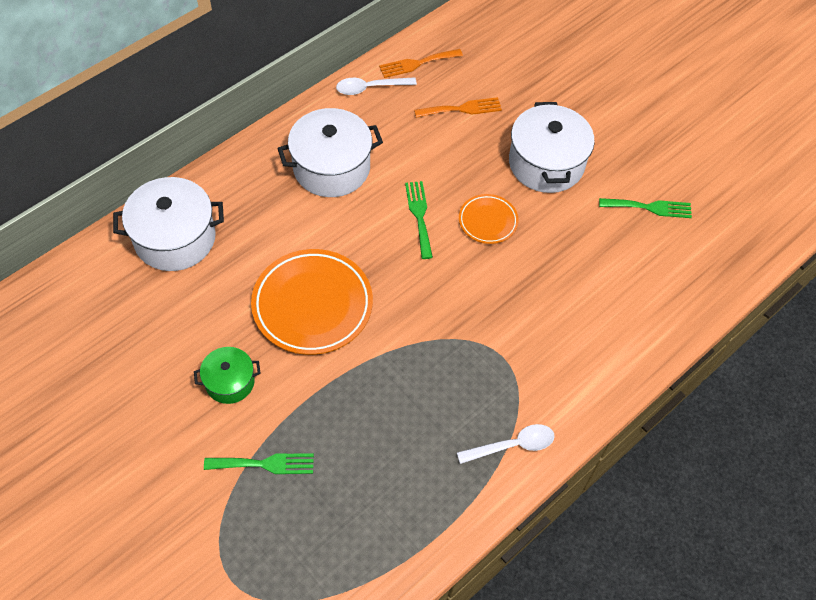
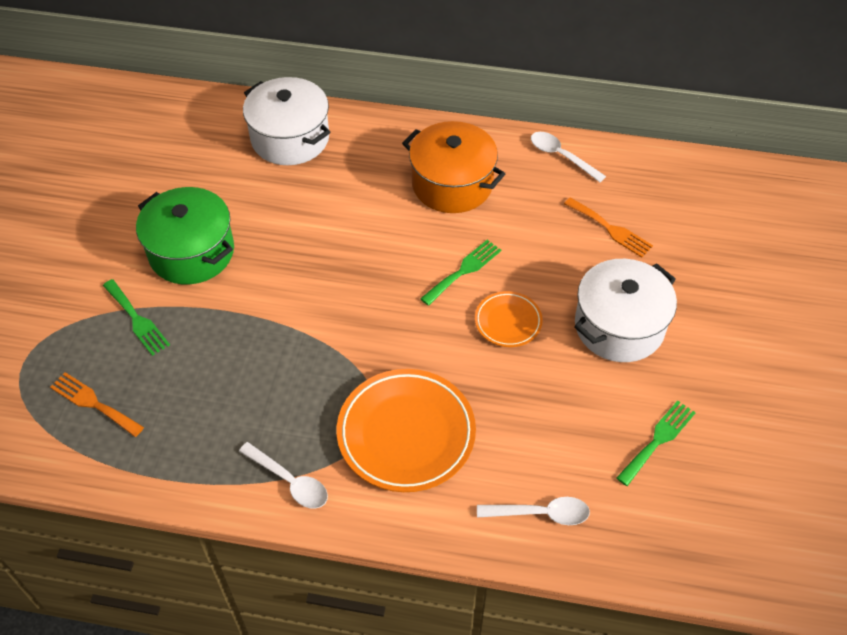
camera: 55 degrees right, 5 degrees down
green pot [194,347,261,404] -> green pot [136,187,234,285], size x1.79
orange plate [251,249,373,355] -> orange plate moved to [337,369,476,492]
white pot [277,108,383,197] -> orange pot [402,121,506,213]
orange fork [379,49,463,78] -> orange fork moved to [50,372,144,437]
green fork [599,198,692,218] -> green fork turned 105 degrees counterclockwise [617,401,696,486]
none -> white spoon [477,497,590,525]

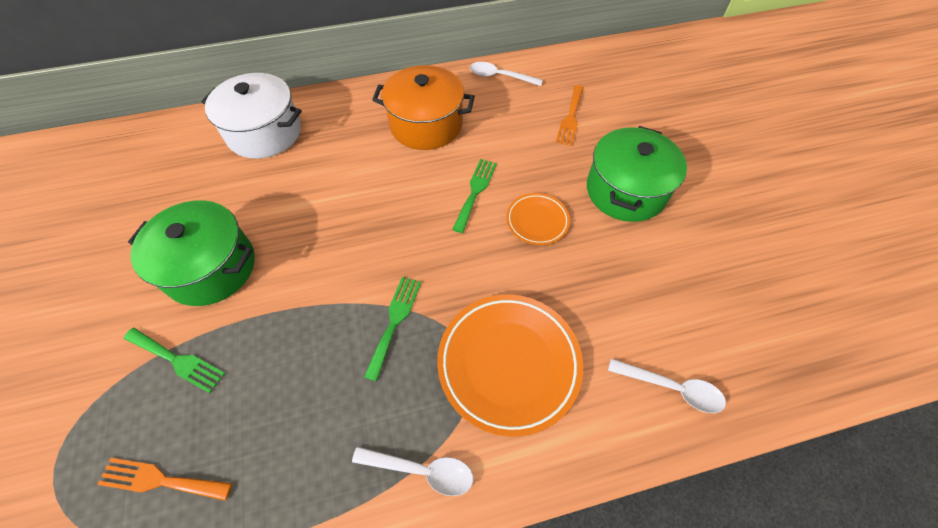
camera: 25 degrees left, 5 degrees up
white spoon [477,497,590,525] -> white spoon turned 45 degrees clockwise [608,358,726,413]
orange fork [564,197,653,258] -> orange fork turned 90 degrees clockwise [556,85,584,146]
white pot [574,259,677,362] -> green pot [587,126,687,222]
green fork [617,401,696,486] -> green fork moved to [364,277,421,381]

